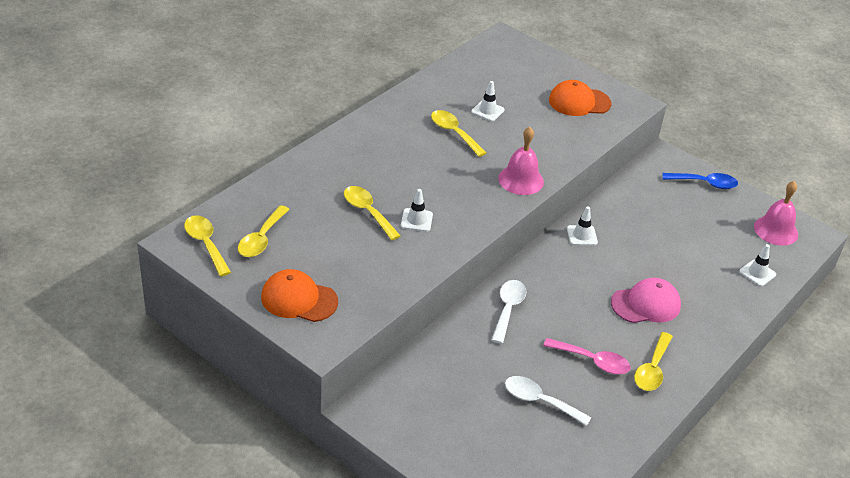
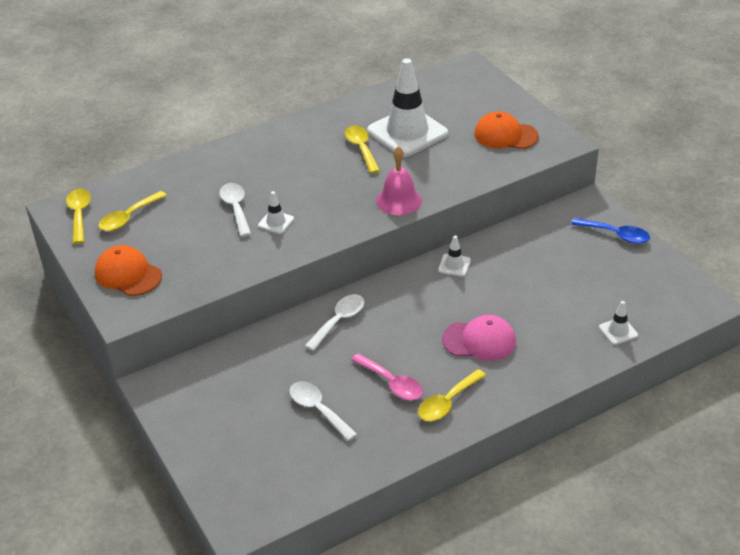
camera: 25 degrees right, 0 degrees up
yellow spoon [344,186,401,240] -> white spoon [219,183,251,237]
white traffic cone [471,81,505,121] -> white traffic cone [367,58,448,157], size x2.37
pink bell [754,181,798,246] -> none

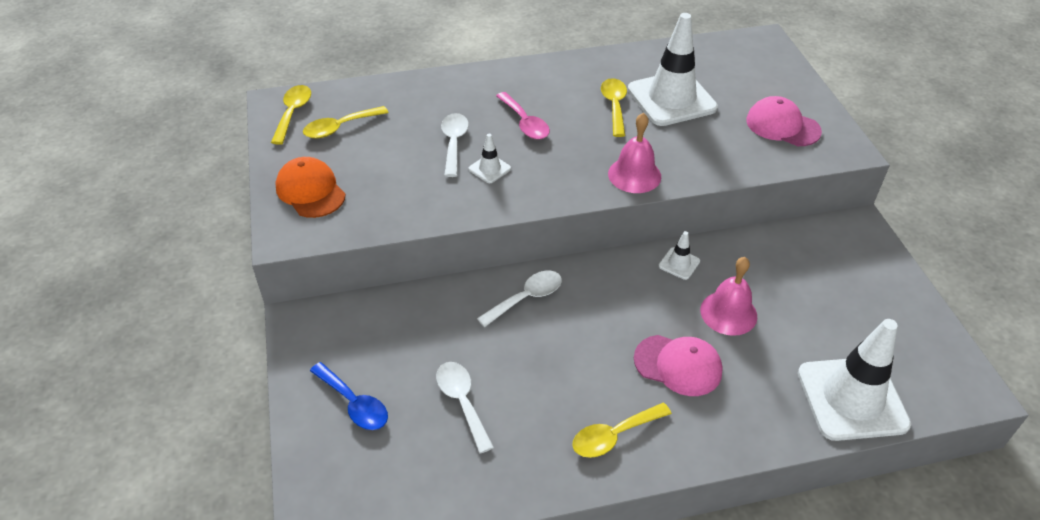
camera: 15 degrees right, 5 degrees up
pink spoon [351,353,423,400] -> pink spoon moved to [496,92,550,139]
orange cap [474,111,539,149] -> pink cap [746,96,822,146]
blue spoon [572,218,650,244] -> blue spoon moved to [310,362,388,430]
white traffic cone [599,301,638,345] -> white traffic cone [798,319,911,441], size x2.37
none -> pink bell [700,257,757,336]

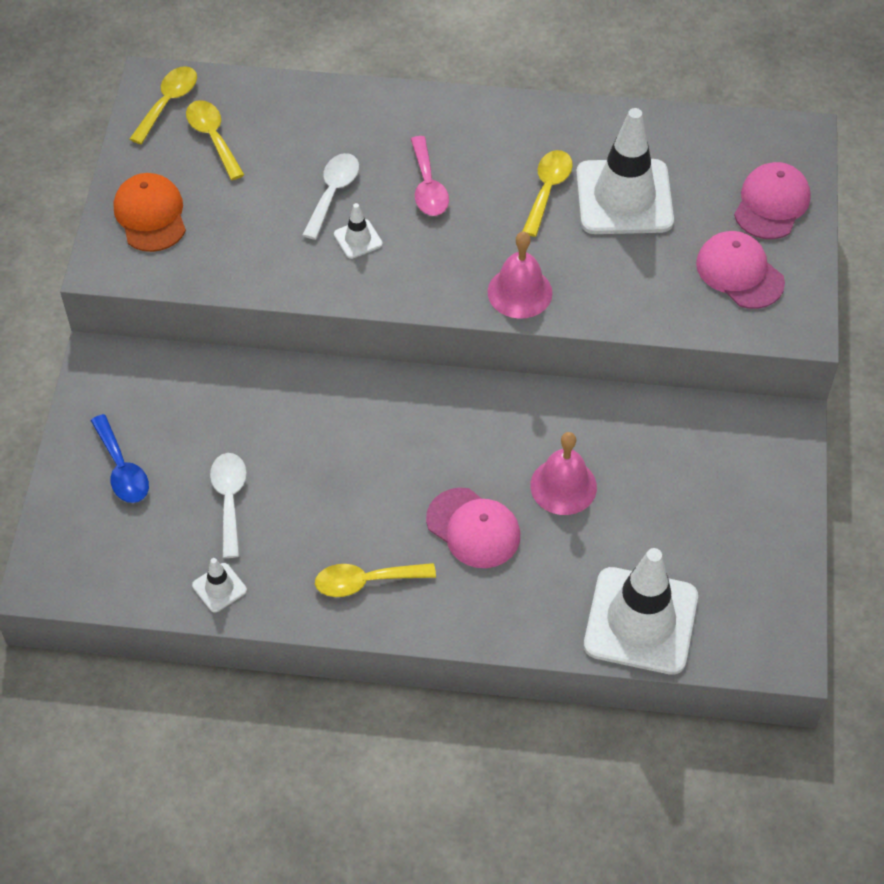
camera: 20 degrees right, 10 degrees up
yellow spoon [303,106,389,138] -> yellow spoon turned 75 degrees clockwise [186,100,245,180]
white spoon [477,271,562,327] -> none
white traffic cone [659,231,700,280] -> white traffic cone moved to [192,558,247,613]
none -> pink cap [734,162,811,239]

